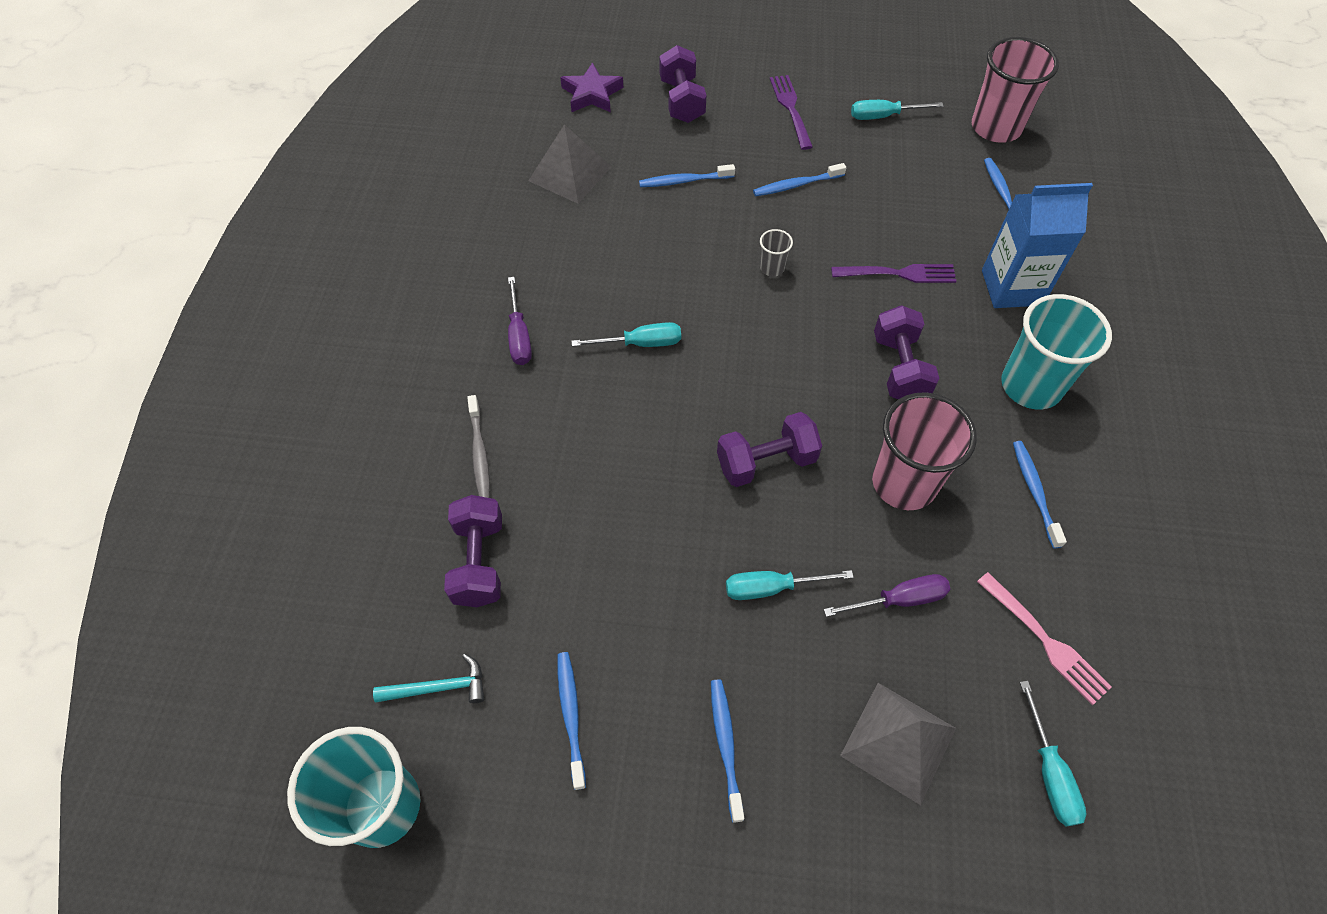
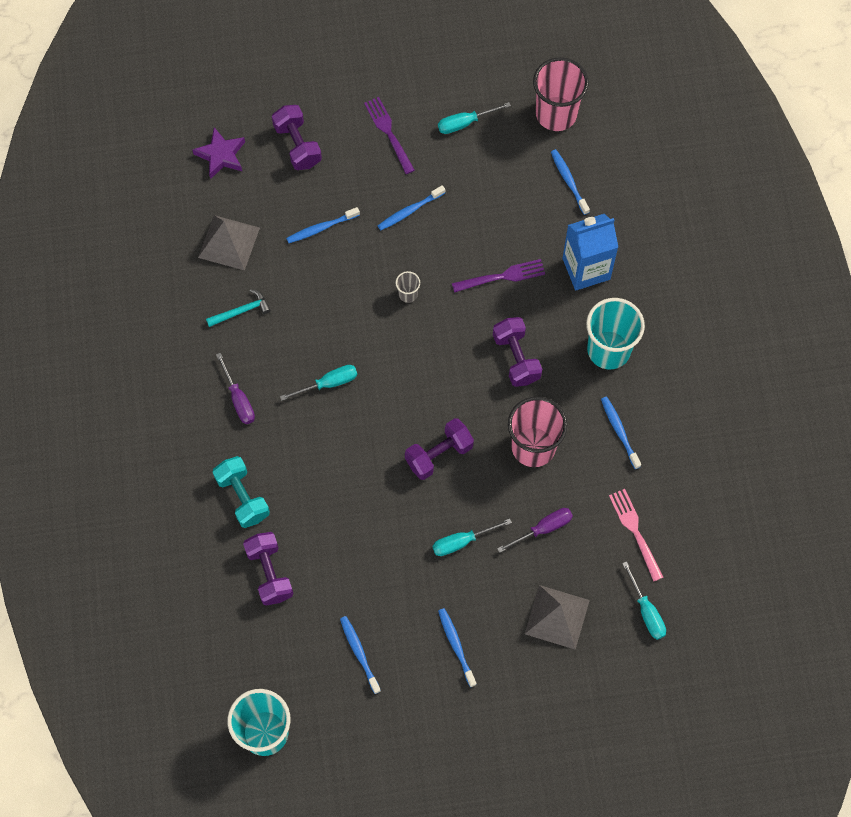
camera: 15 degrees left, 10 degrees up
turquoise hammer [373,654,484,703] -> turquoise hammer moved to [206,289,271,327]
grey toothbrush [467,395,490,498] -> turquoise dumbbell [213,456,270,528]
pink fork [977,572,1112,705] -> pink fork turned 150 degrees counterclockwise [609,489,663,582]

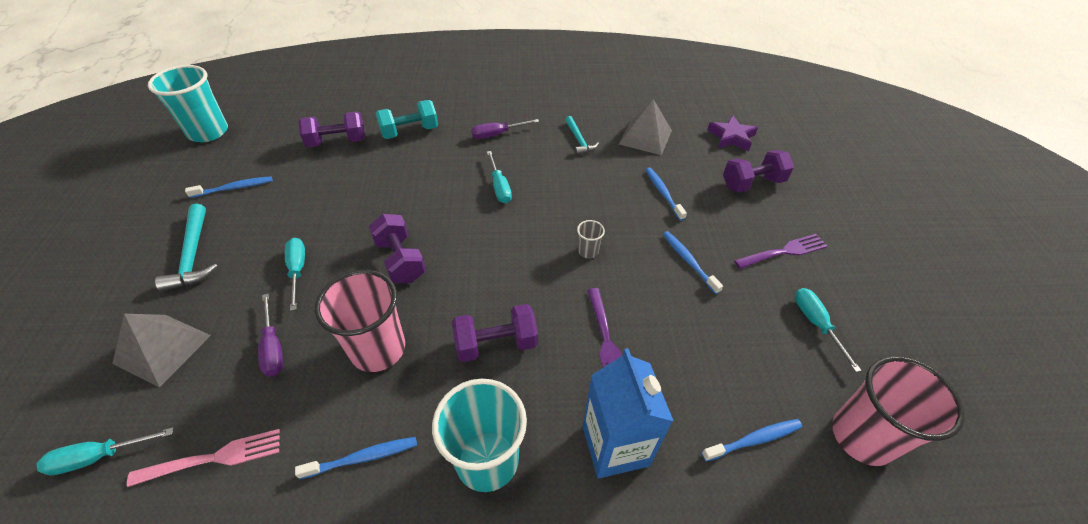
camera: 95 degrees right, 20 degrees down
blue toothbrush [438,608,477,687] -> turquoise hammer [155,203,218,292]

